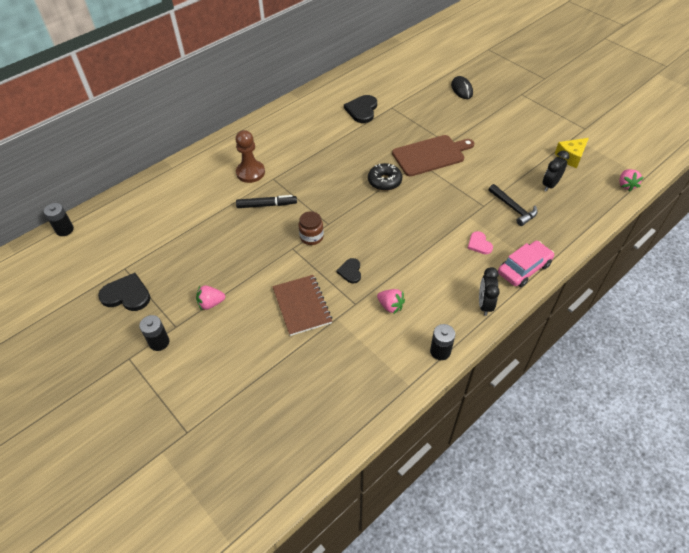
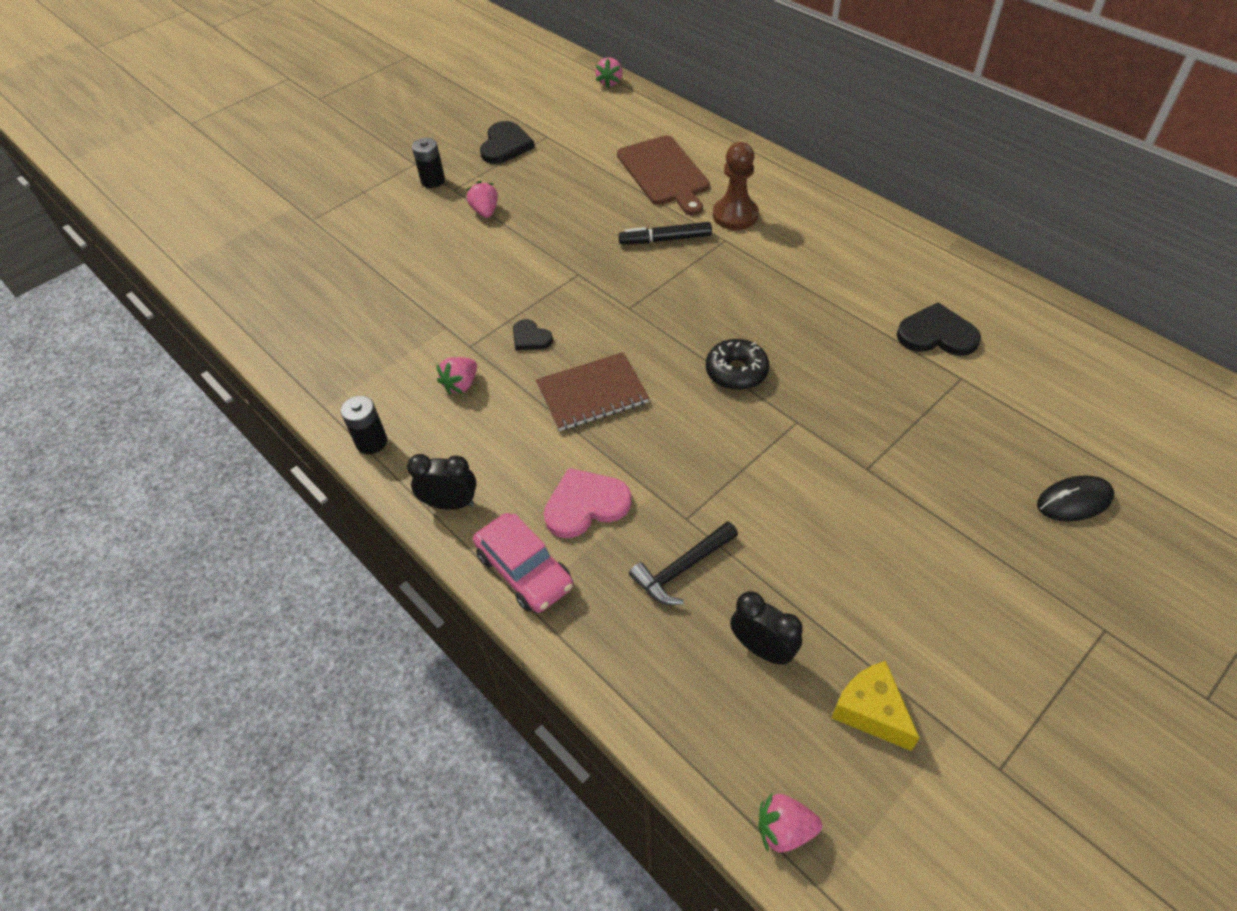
camera: 90 degrees right, 0 degrees up
black battery [44,203,74,236] -> pink strawberry [595,57,622,88]
black marker [236,195,297,208] -> black marker turned 90 degrees clockwise [618,222,712,244]
brown notebook [272,275,333,336] -> brown notebook moved to [536,352,649,431]
brown jar [299,211,324,245] -> none
black heart [336,258,361,284] -> black heart turned 135 degrees counterclockwise [513,319,553,350]
brown cutting board [392,135,474,177] -> brown cutting board moved to [617,136,710,215]
pink heart [467,231,493,254] -> pink heart [544,468,632,538], size x1.69

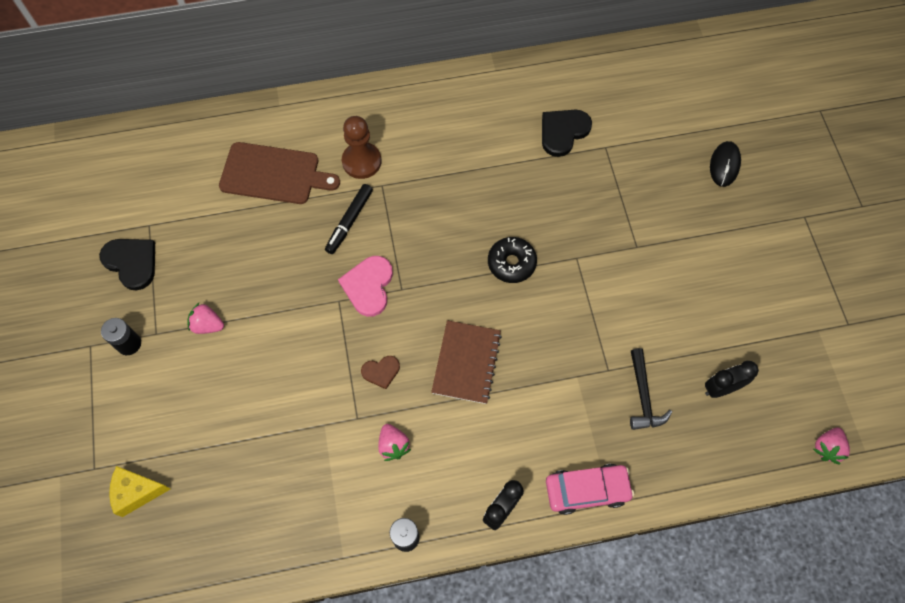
camera: 60 degrees left, 15 degrees up
black heart [513,319,553,350] -> brown heart [361,356,400,389]
pink heart [544,468,632,538] -> pink heart moved to [338,256,393,317]
pink strawberry [595,57,622,88] -> none
yellow cheese [831,661,920,751] -> yellow cheese moved to [109,466,170,517]

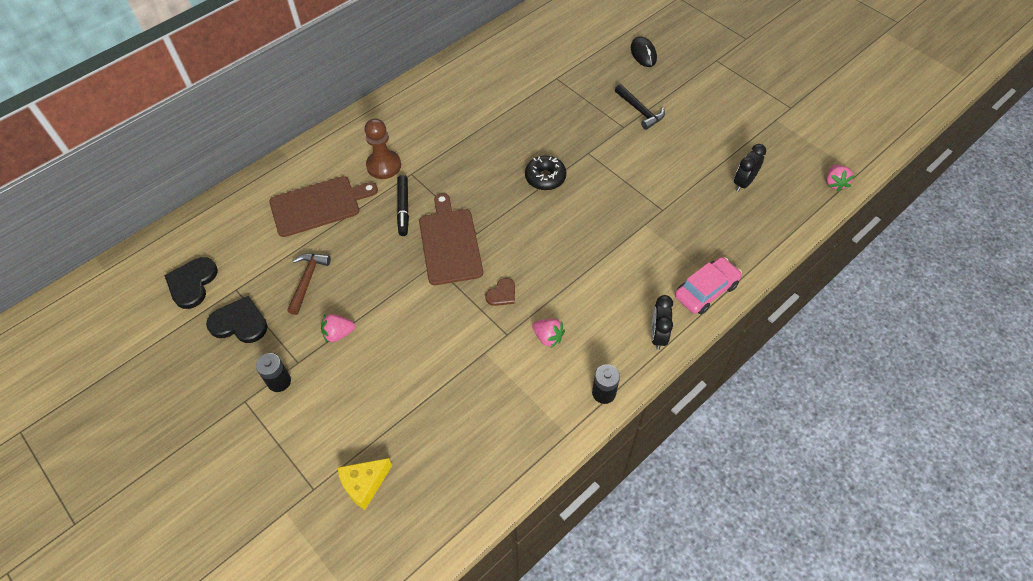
camera: 30 degrees left, 10 degrees down
pink heart [338,256,393,317] -> brown cutting board [419,193,483,285]
brown notebook [431,320,502,404] -> none
black heart [542,110,592,157] -> black heart moved to [164,257,218,309]
black hammer [630,348,672,430] -> black hammer moved to [615,84,665,130]
none -> brown hammer [287,254,331,315]

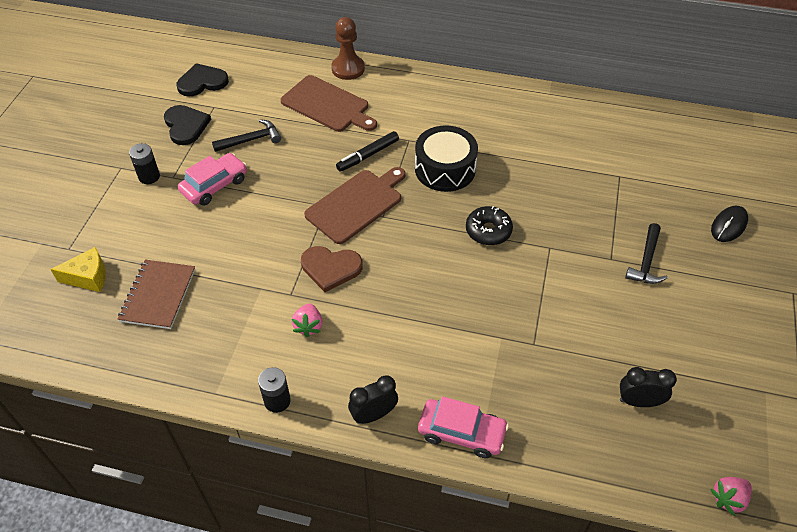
camera: 55 degrees right, 5 degrees down
brown hammer [287,254,331,315] -> black hammer [212,119,281,152]
pink strawberry [321,314,355,343] -> pink car [178,153,247,206]
yellow cheese [337,458,392,510] -> yellow cheese turned 150 degrees clockwise [50,247,106,292]
brown pawn [365,118,401,179] -> brown pawn moved to [331,17,365,80]
brown heart [485,278,515,306] -> brown heart [301,246,363,292], size x1.69
none -> brown notebook [118,260,195,329]
none -> black drum [415,126,478,192]

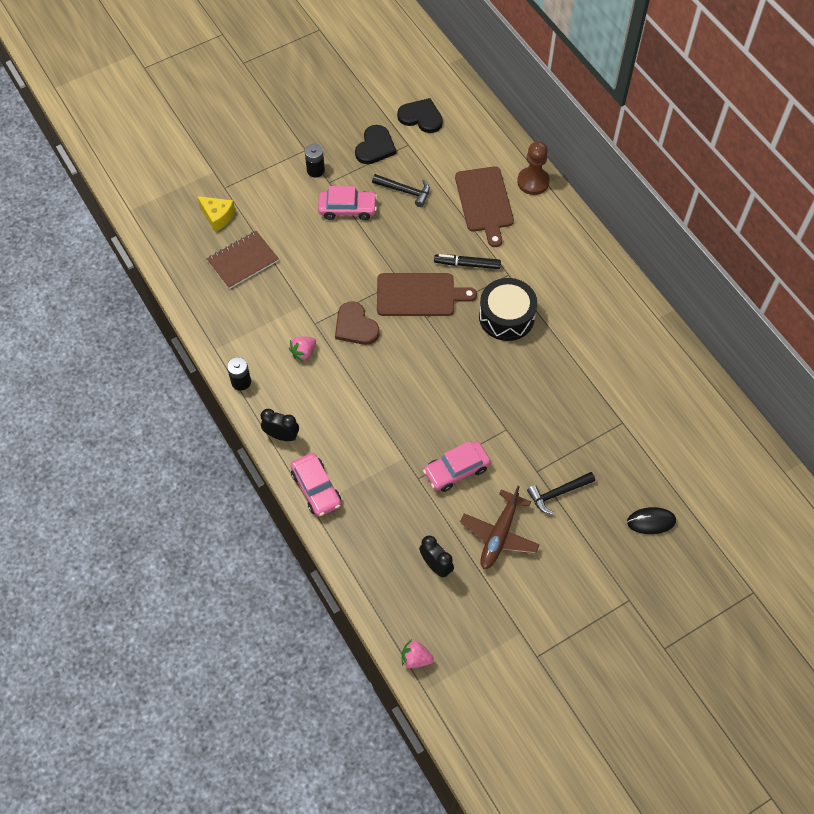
camera: 45 degrees right, 10 degrees up
black donut [466,206,513,245] -> none
none -> pink car [423,441,491,492]
none -> brown plane [460,486,540,569]

